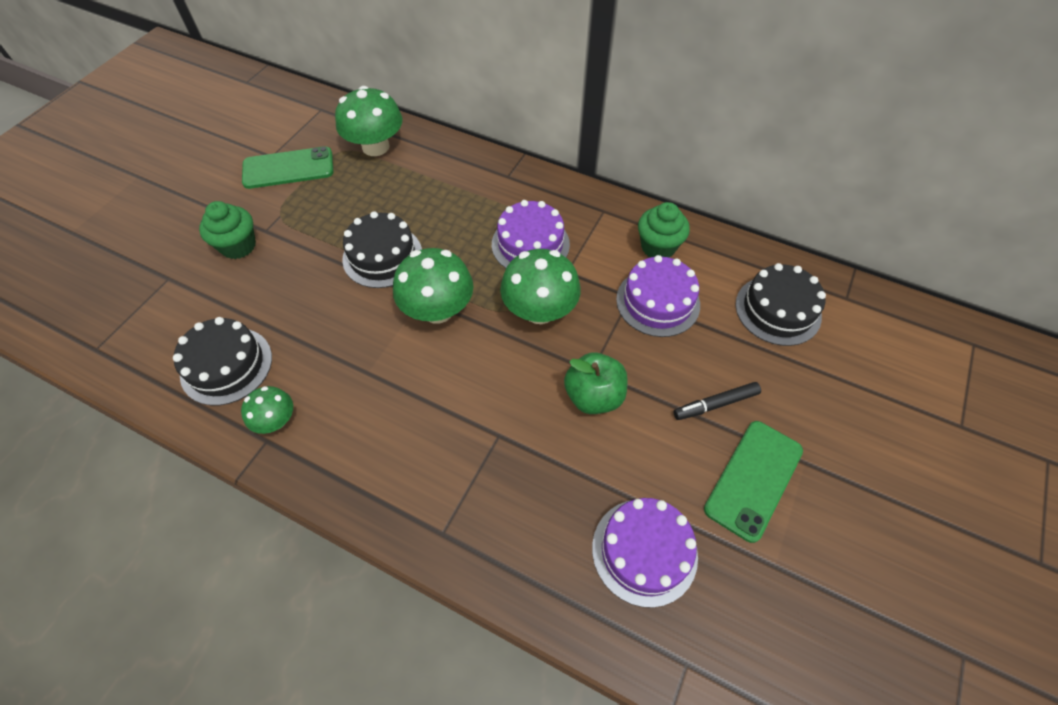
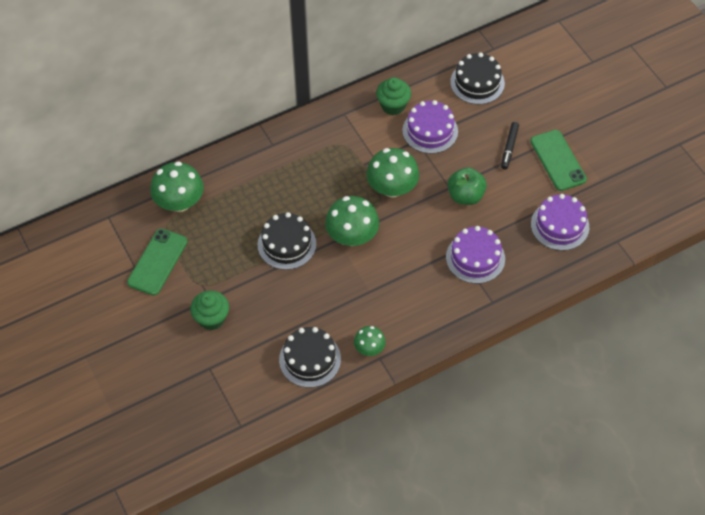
camera: 55 degrees left, 0 degrees up
purple cake [492,200,570,268] -> purple cake moved to [446,226,505,284]

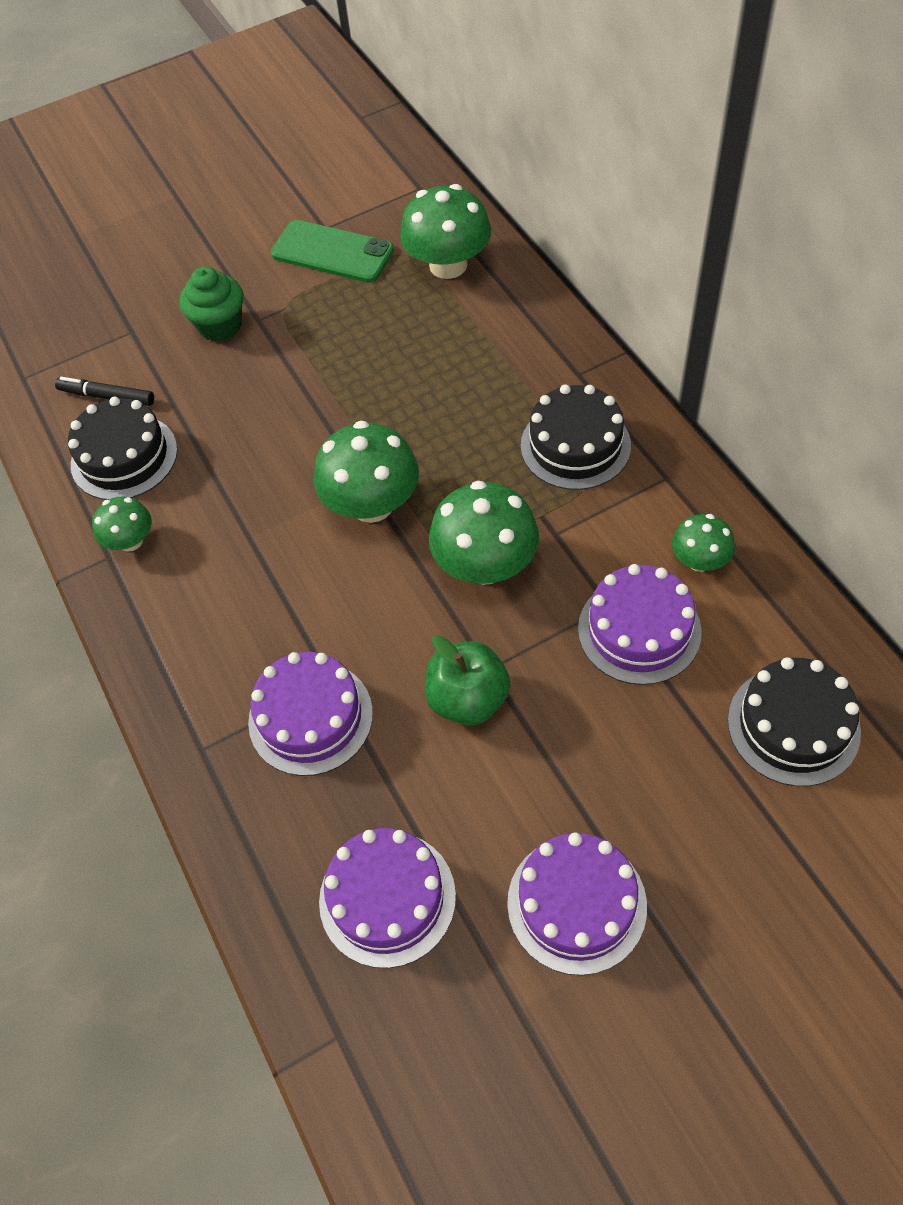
camera: 95 degrees right, 0 degrees up
black cake [258,212,316,270] -> black cake moved to [521,384,631,490]
green cupcake [376,77,411,115] -> green mushroom [672,514,735,572]
black marker [501,122,519,170] -> black marker moved to [55,377,154,406]
green phone [530,130,587,191] -> purple cake [507,833,647,975]

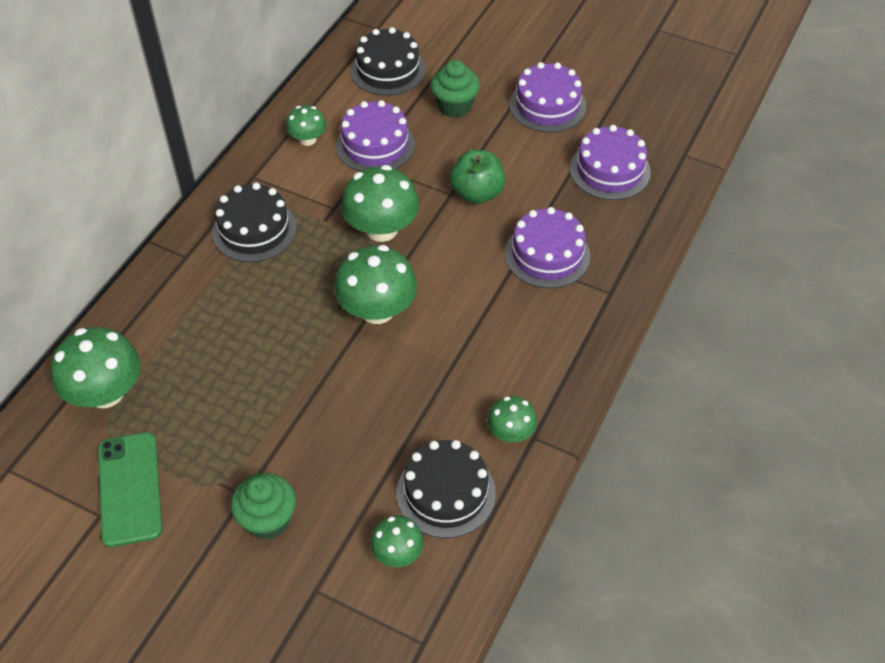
camera: 130 degrees left, 5 degrees down
black marker [55,377,154,406] -> green mushroom [370,515,424,567]
none -> green cupcake [431,60,480,118]

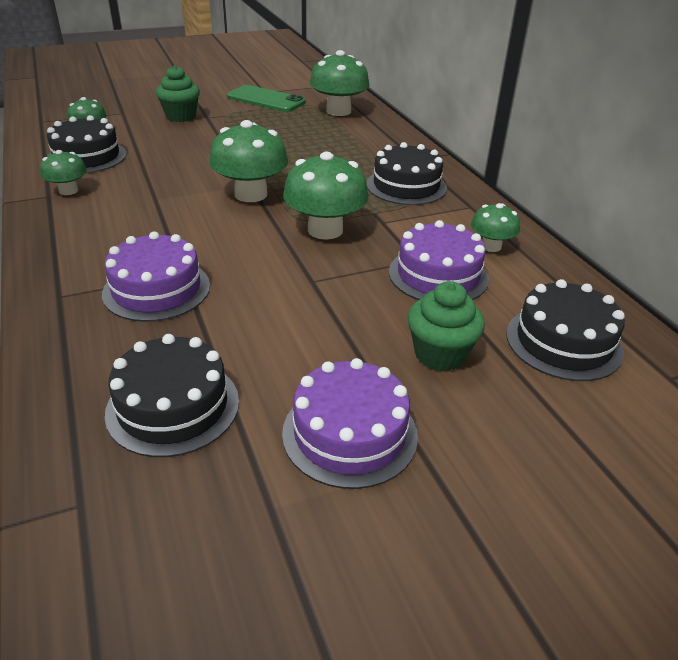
camera: 130 degrees right, 15 degrees down
green apple [450,150,505,204] -> none
purple cake [570,125,651,200] -> black cake [105,334,239,457]

